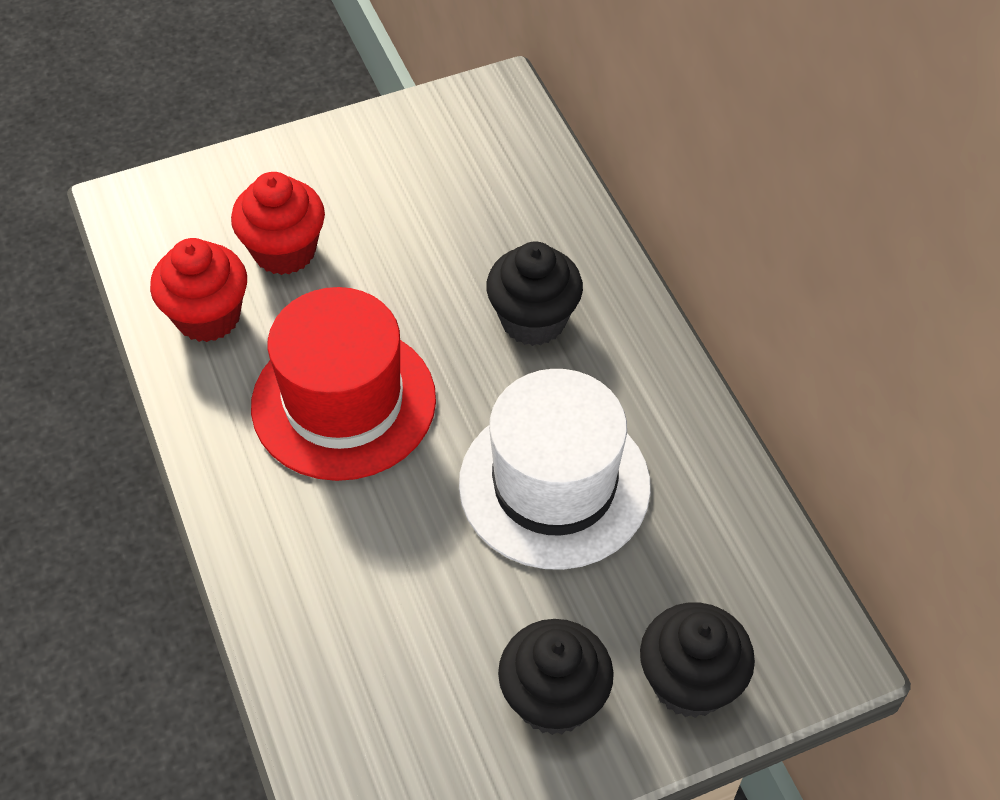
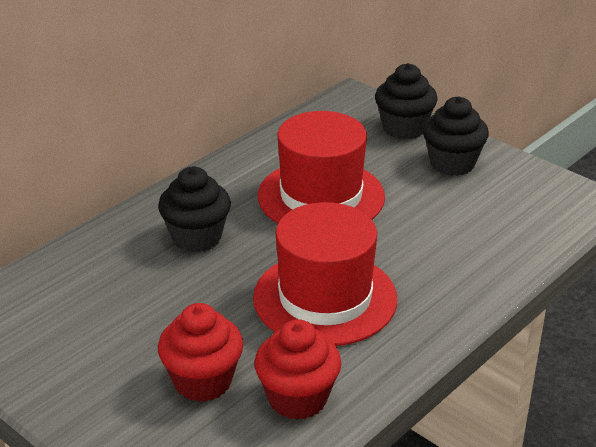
camera: 115 degrees left, 20 degrees down
white hat [459,369,651,570] -> red hat [258,111,385,223]

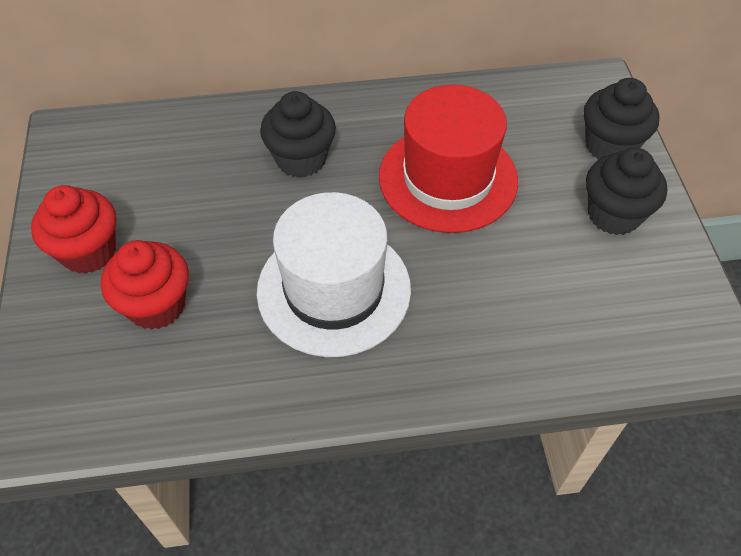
camera: 40 degrees right, 20 degrees up
red hat [253,202,397,346] -> white hat [257,192,411,357]
red cupcake [254,319,341,420] -> red cupcake moved to [31,185,116,274]

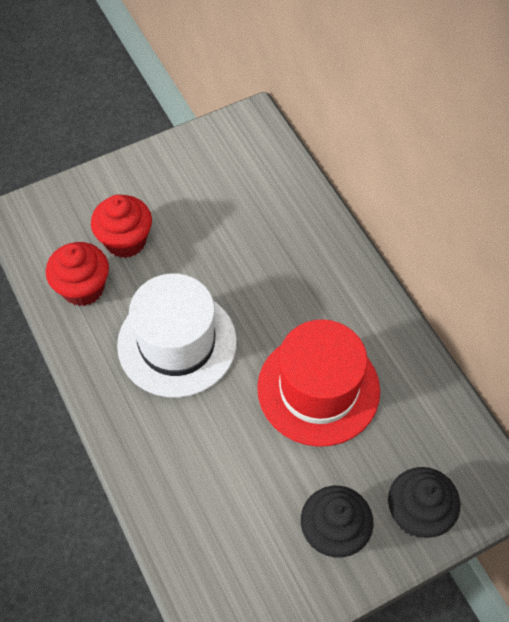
camera: 70 degrees right, 5 degrees up
red cupcake [31,185,116,274] -> red cupcake moved to [46,242,109,306]
black cupcake [260,91,336,178] -> none

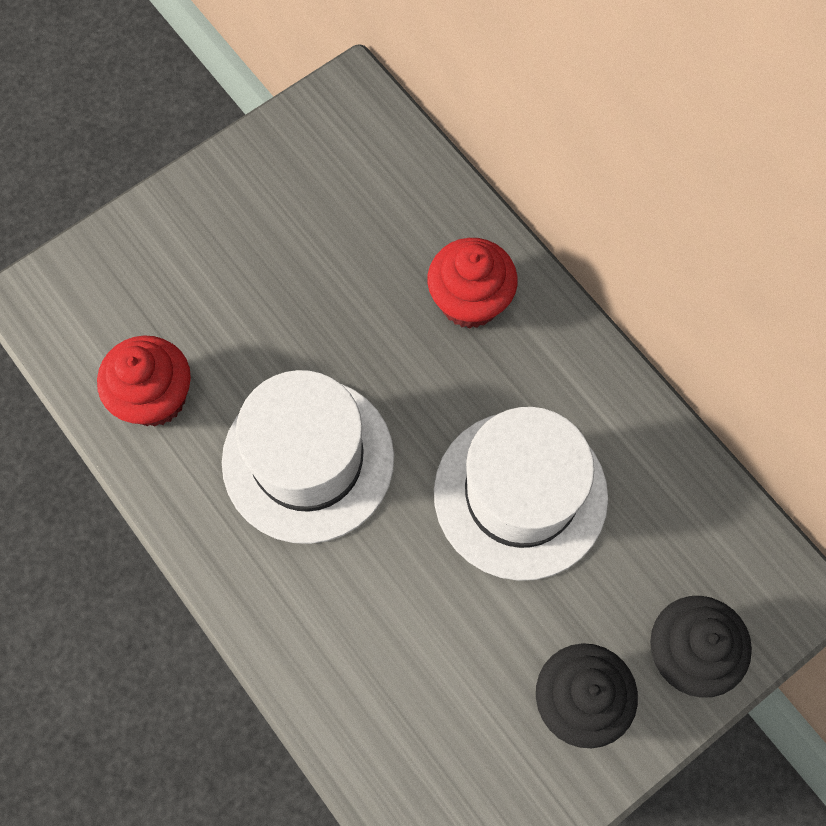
camera: 10 degrees left, 10 degrees up
red cupcake [91,194,152,258] -> red cupcake moved to [427,238,518,329]
red hat [257,319,380,447] -> white hat [434,407,608,581]

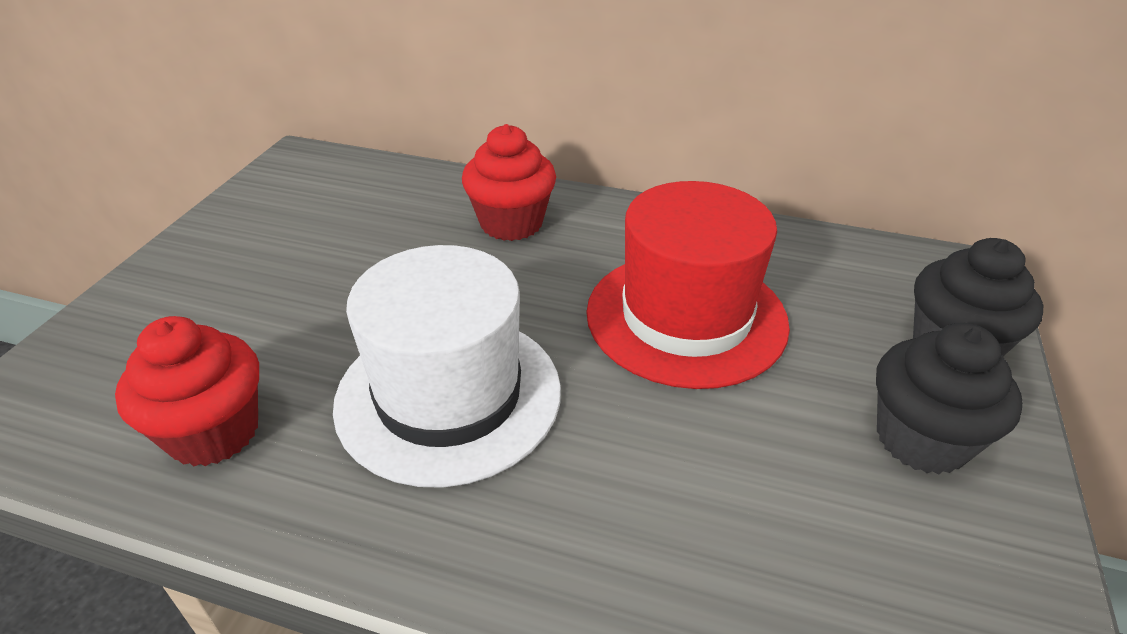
camera: 35 degrees left, 30 degrees down
white hat [434,407,608,581] -> red hat [586,181,790,389]

